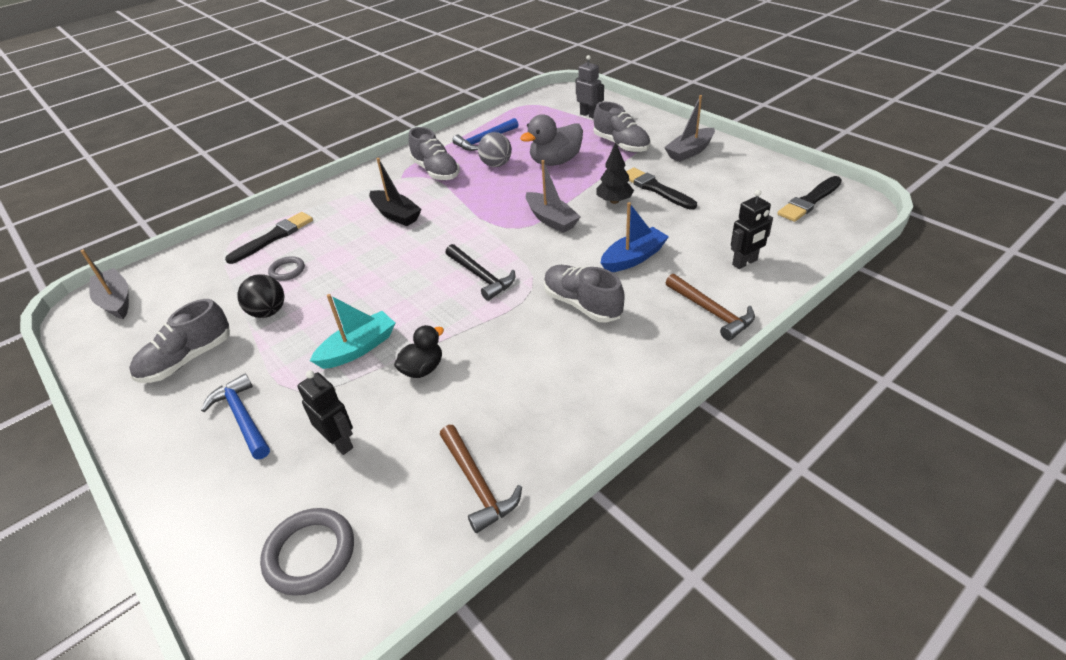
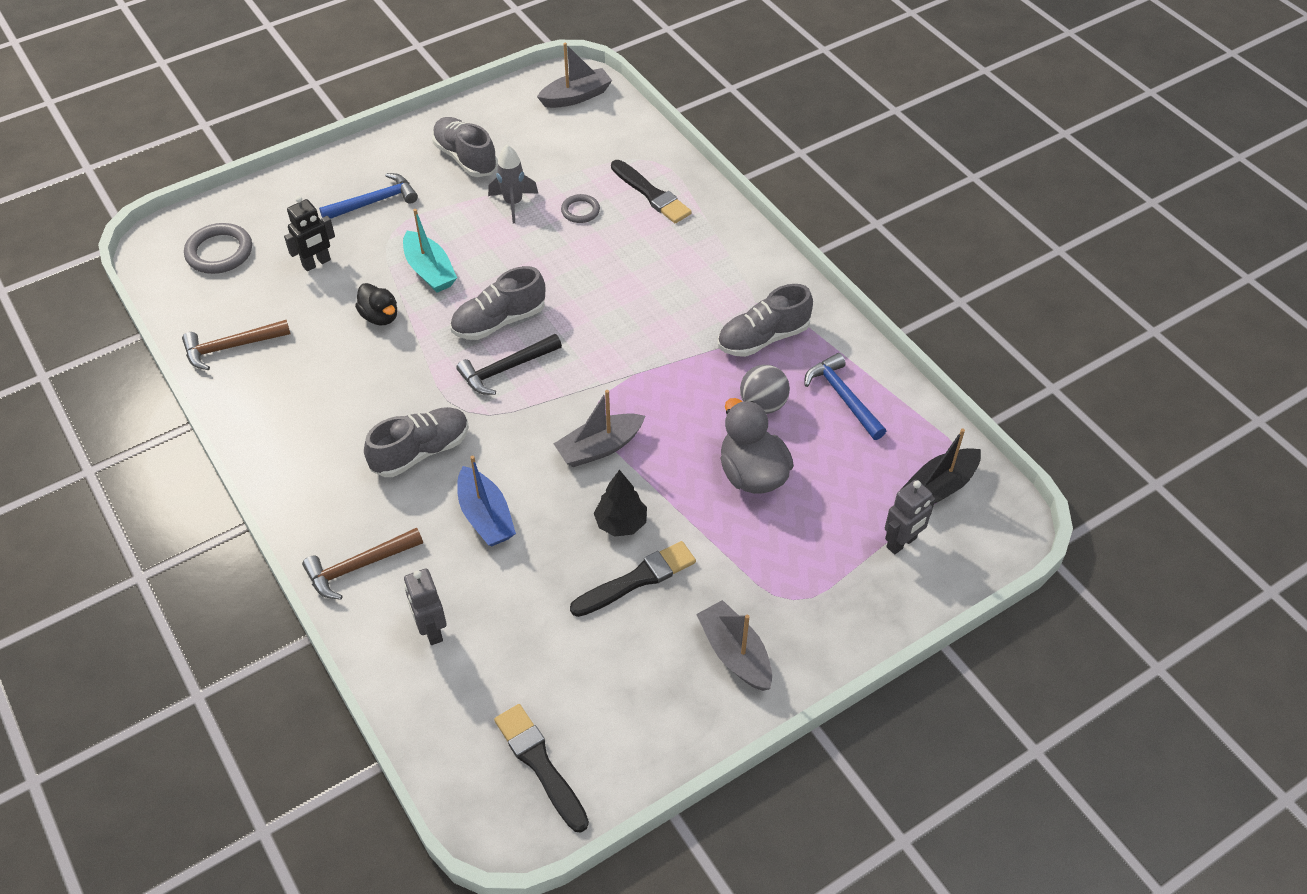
camera: 95 degrees right, 10 degrees up
black ball [237,275,284,318] -> grey rocket [488,145,538,223]
black boat [369,158,422,226] -> black boat moved to [900,429,981,504]
grey shoe [594,102,651,152] -> grey shoe moved to [450,266,545,340]
black robot [731,190,773,269] -> grey robot [404,568,447,645]

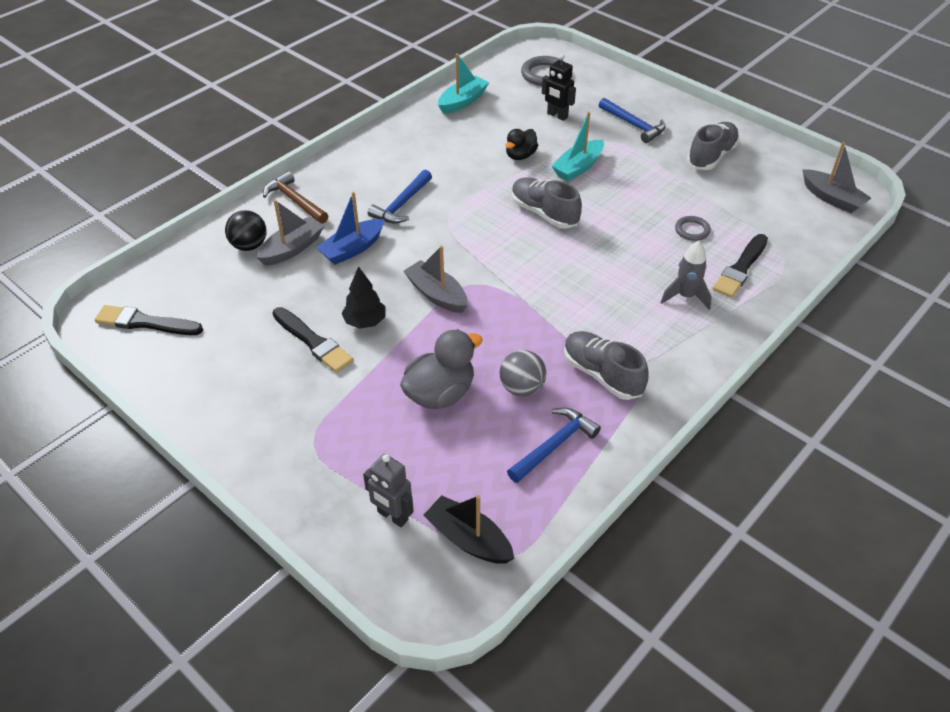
camera: 75 degrees right, 5 degrees down
brown hammer [182,320,291,370] -> turquoise boat [438,54,489,114]
grey shoe [364,407,469,477] -> blue hammer [368,170,432,224]
grey robot [404,568,447,645] -> black ball [225,210,266,251]
black hammer [456,334,562,395] -> none
grey rocket [488,145,538,223] -> grey rocket moved to [660,241,712,310]
black brush [494,704,589,832] -> black brush turned 120 degrees counterclockwise [95,305,203,335]
grey boat [696,600,772,691] -> grey boat moved to [256,200,324,266]

